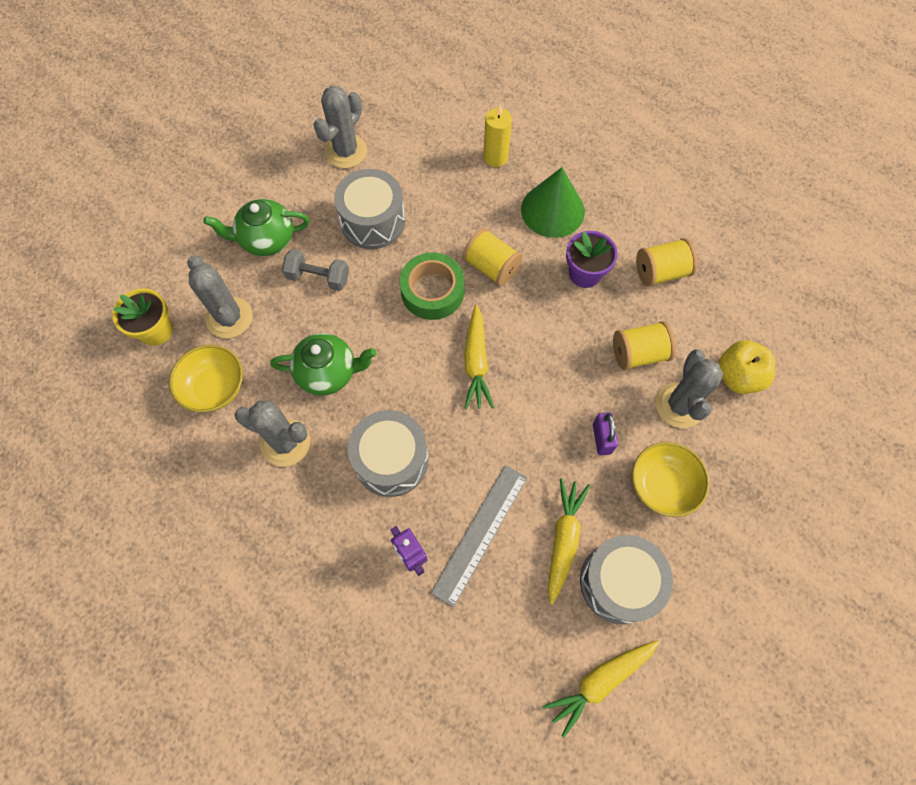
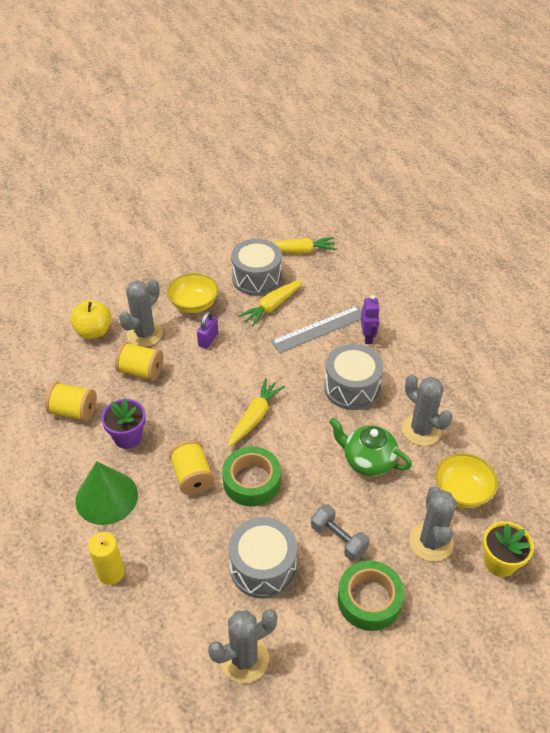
camera: 150 degrees left, 20 degrees down
green teapot [203,199,310,256] -> green tape [337,560,404,631]

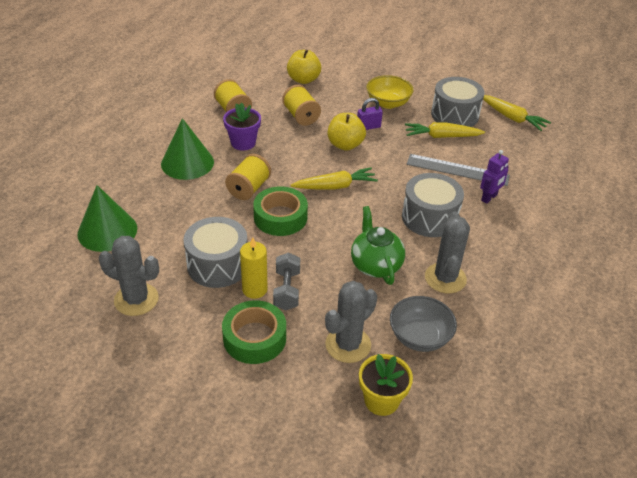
camera: 45 degrees right, 5 degrees down
yellow candle [88,532,125,585] -> yellow candle moved to [240,237,268,299]
grey cactus [119,279,163,347] -> none
yellow bowl [435,453,498,508] -> grey bowl [390,296,457,352]
none -> green cone [77,185,137,252]
none -> yellow apple [328,113,366,151]

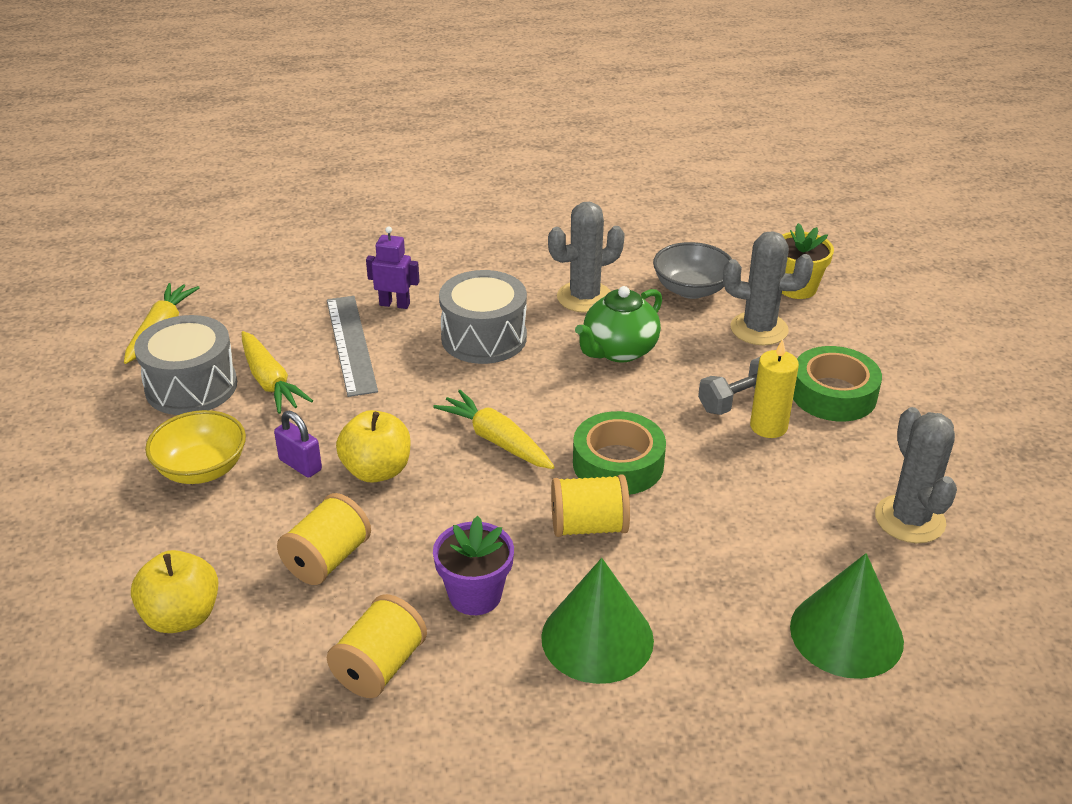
camera: 120 degrees left, 5 degrees down
grey drum [184,217,247,288] -> none

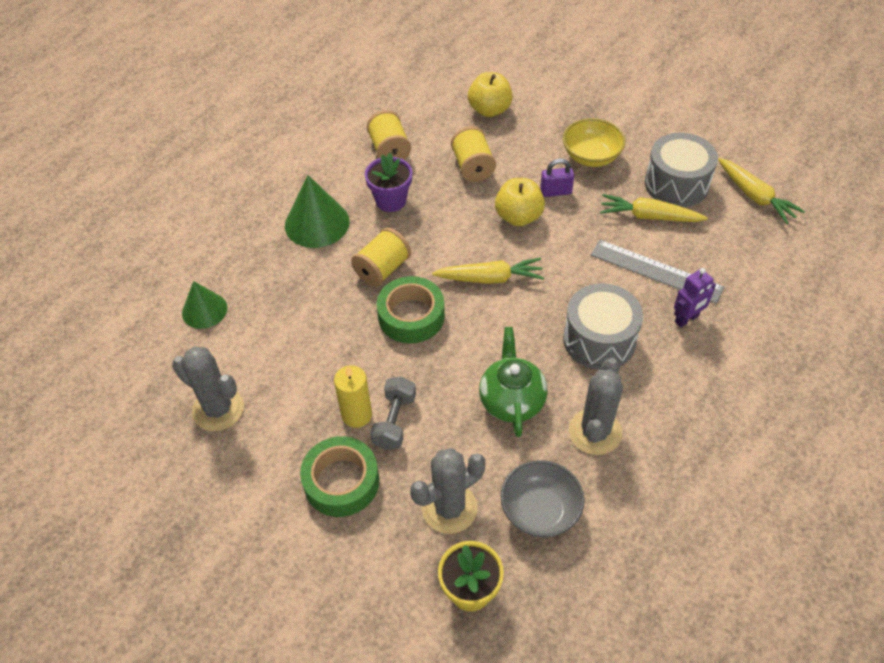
camera: 135 degrees right, 15 degrees up
green cone [790,553,904,679] -> green cone [182,281,227,329], size x0.65

